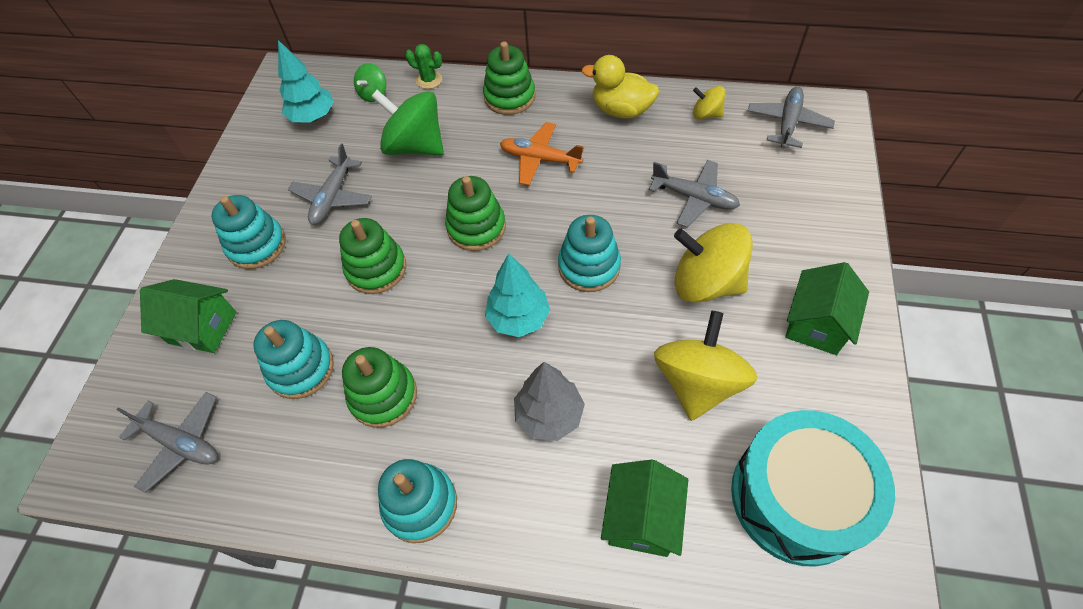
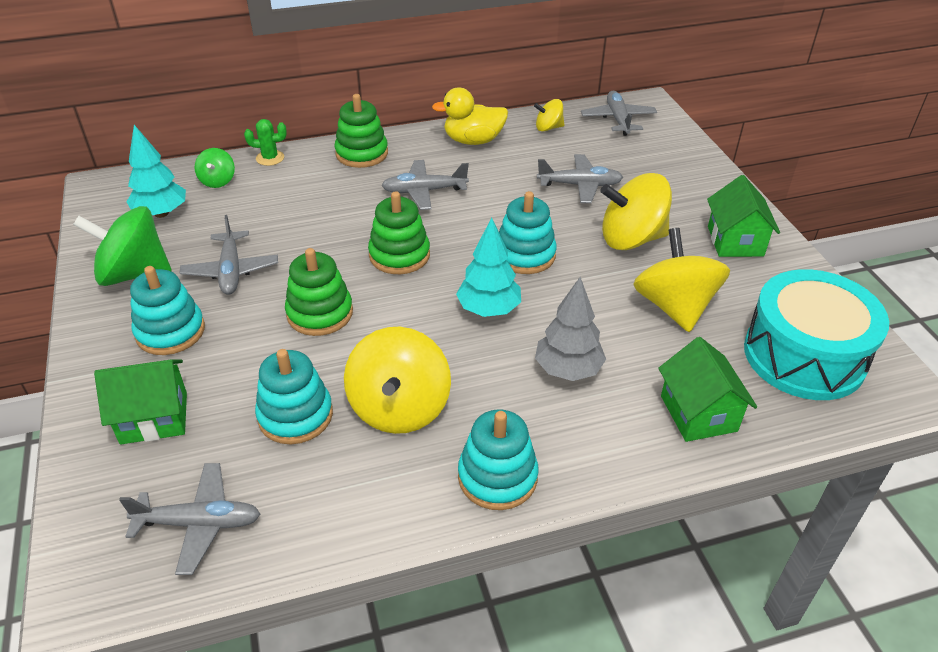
camera: 30 degrees left, 15 degrees down
green stacking toy [342,347,417,428] -> yellow spinning top [344,327,451,434]
green spinning top [371,90,444,155] -> green spinning top moved to [73,206,172,286]
orange plane [500,122,584,186] -> grey plane [381,160,469,210]

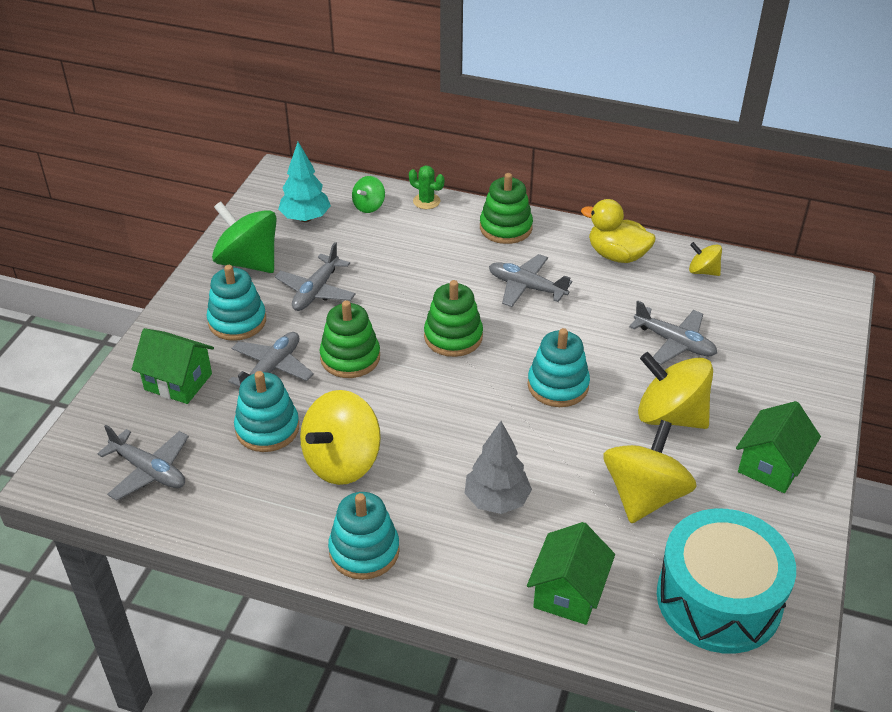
camera: 35 degrees right, 0 degrees up
turquoise tree [456,218,521,317] -> none
grey plane [581,91,657,136] -> grey plane moved to [228,332,314,387]

